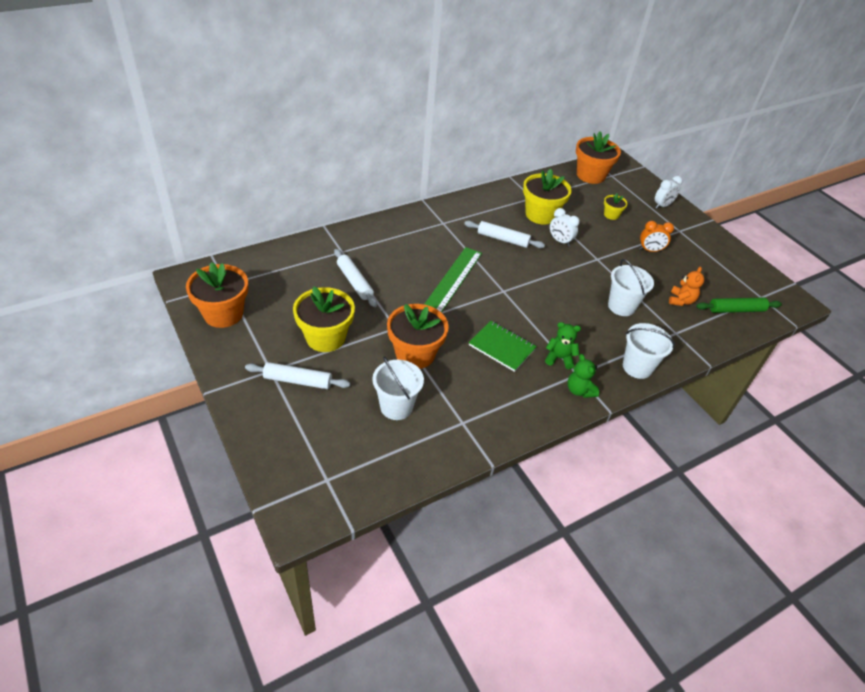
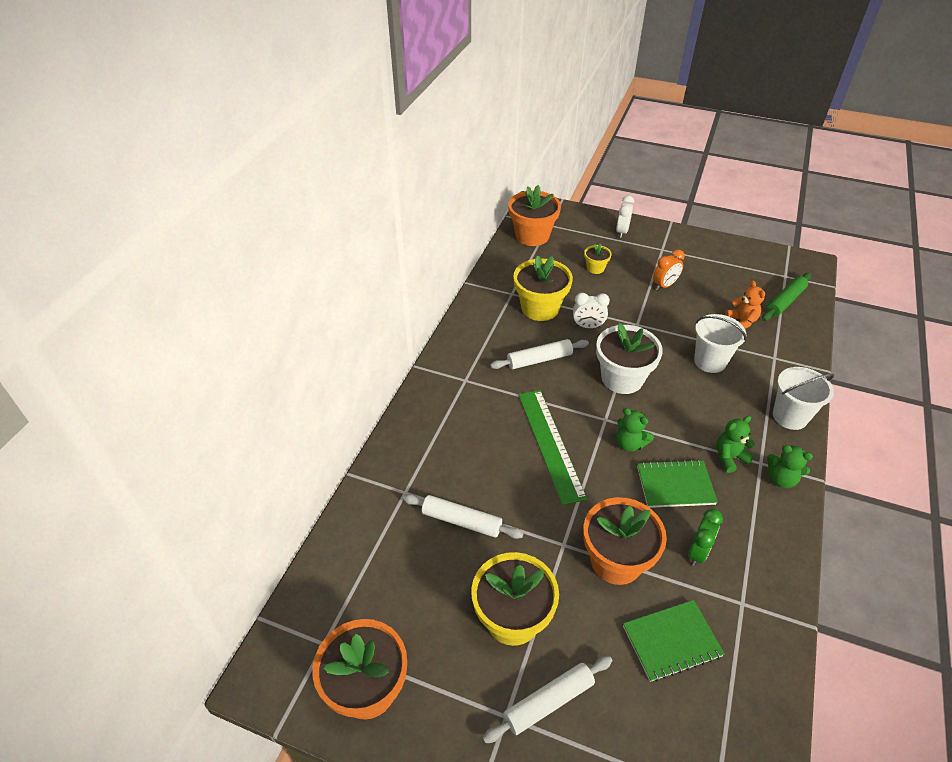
camera: 35 degrees left, 0 degrees up
white bucket [372,356,424,420] -> green notebook [623,600,725,682]
none -> white flower pot [596,323,663,394]
none -> green teddy bear [616,408,654,452]
none -> green clock [688,509,723,566]

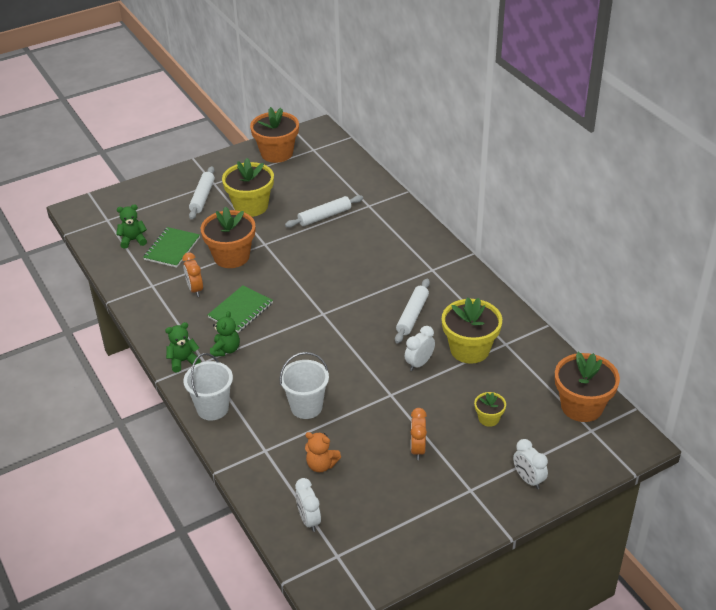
camera: 130 degrees right, 5 degrees down
green ruler [518,390,587,505] -> none
white flower pot [596,323,663,394] -> none
green teddy bear [616,408,654,452] -> green teddy bear moved to [116,204,147,249]
green clock [688,509,723,566] -> orange clock [182,252,203,297]
green rolling pin [762,273,811,321] -> white clock [295,478,321,532]

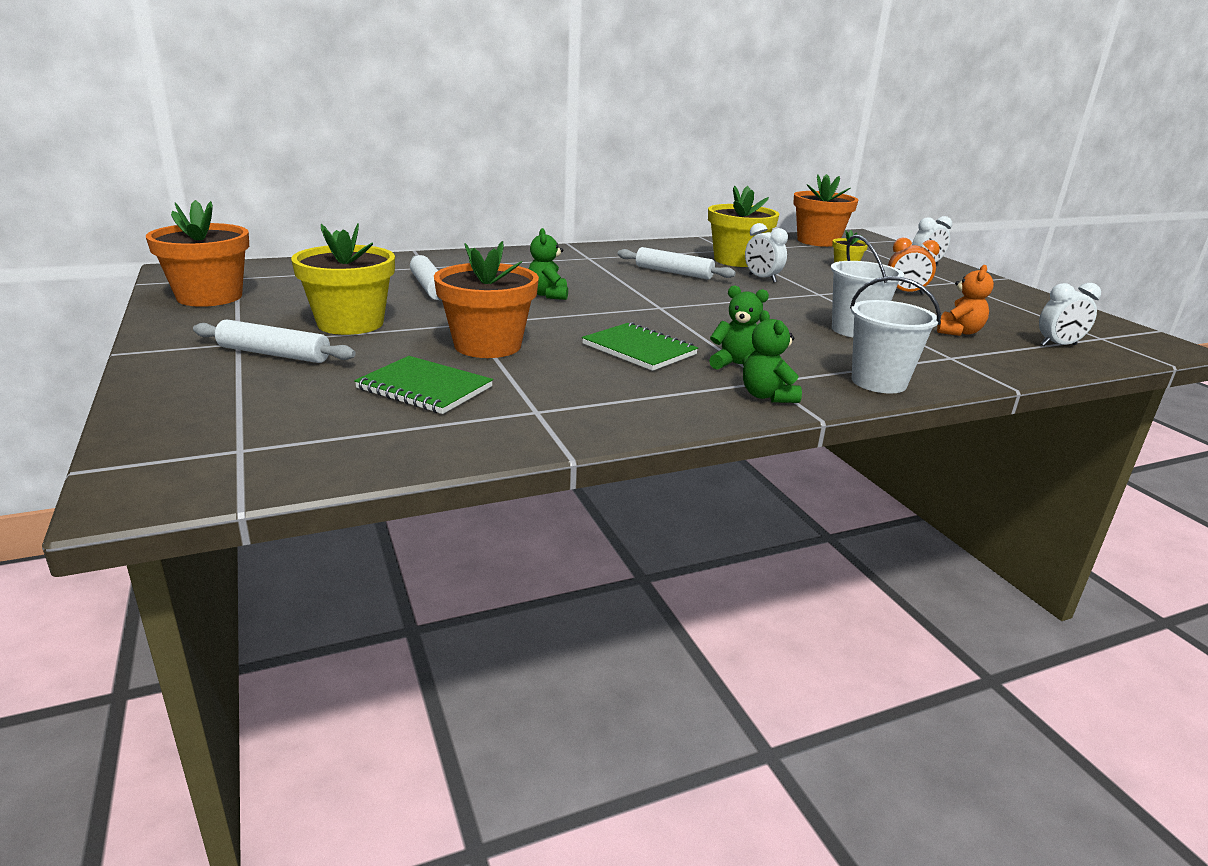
camera: 85 degrees left, 15 degrees down
green teddy bear [116,204,147,249] -> green teddy bear moved to [528,228,568,300]
orange clock [182,252,203,297] -> none

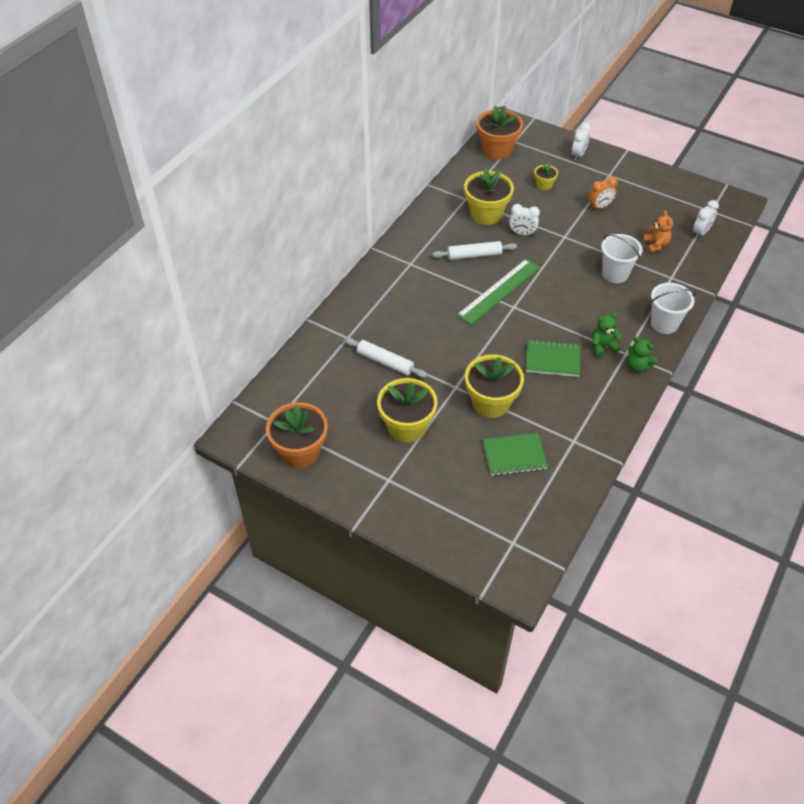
camera: 35 degrees left, 25 degrees up
white rolling pin [193,319,356,363] -> none
orange flower pot [434,241,539,358] -> yellow flower pot [465,354,524,418]
green teddy bear [528,228,568,300] -> none
none -> green ruler [457,259,540,325]

